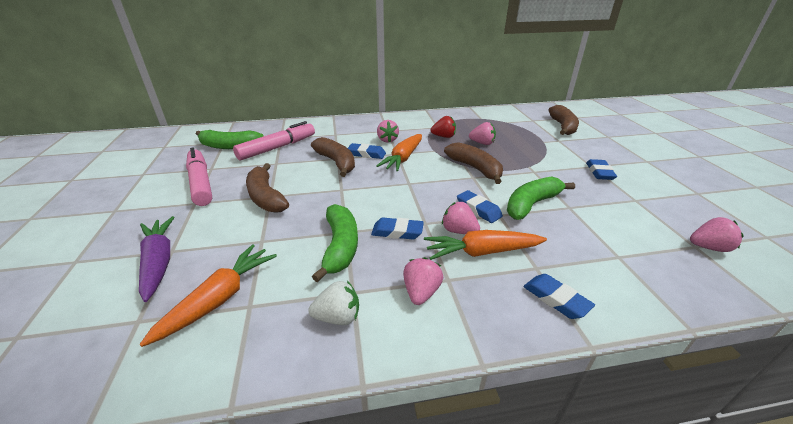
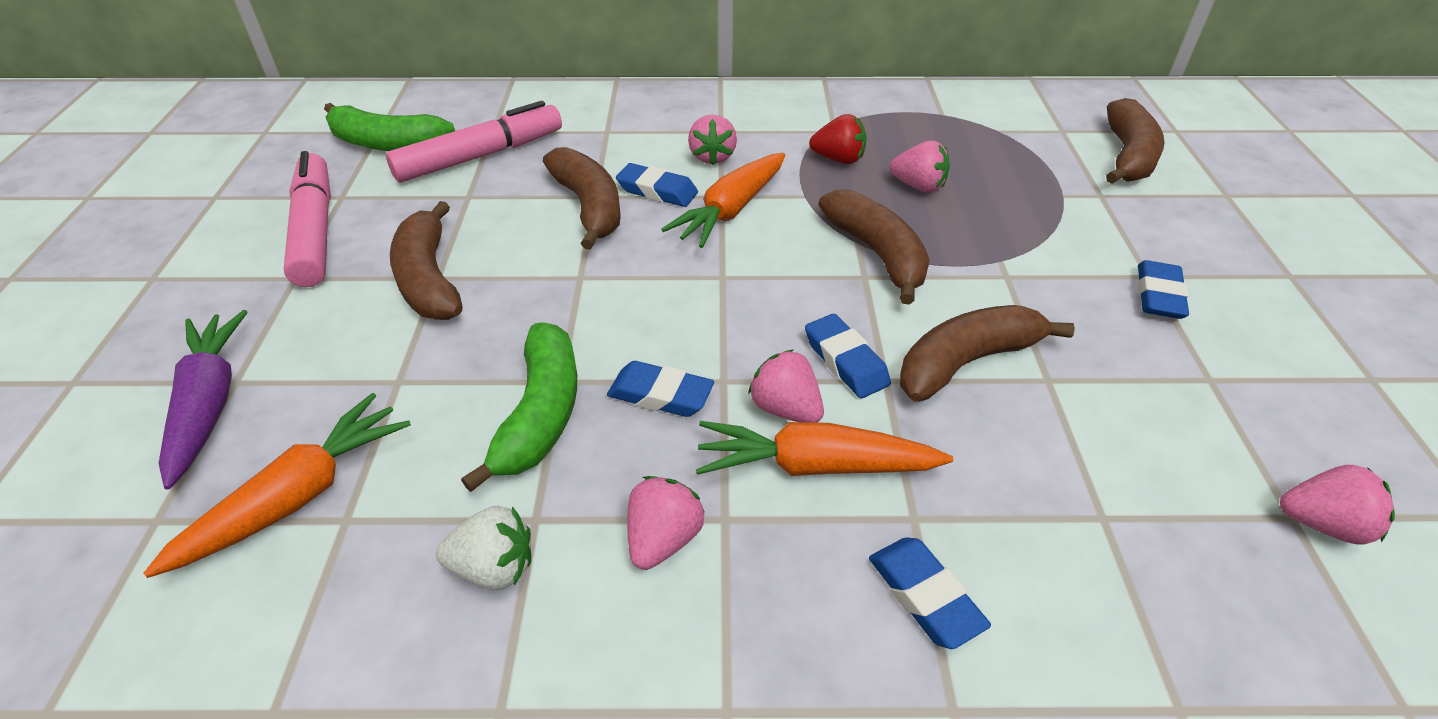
camera: 10 degrees right, 10 degrees up
green banana [507,176,575,220] -> brown banana [900,305,1075,402]

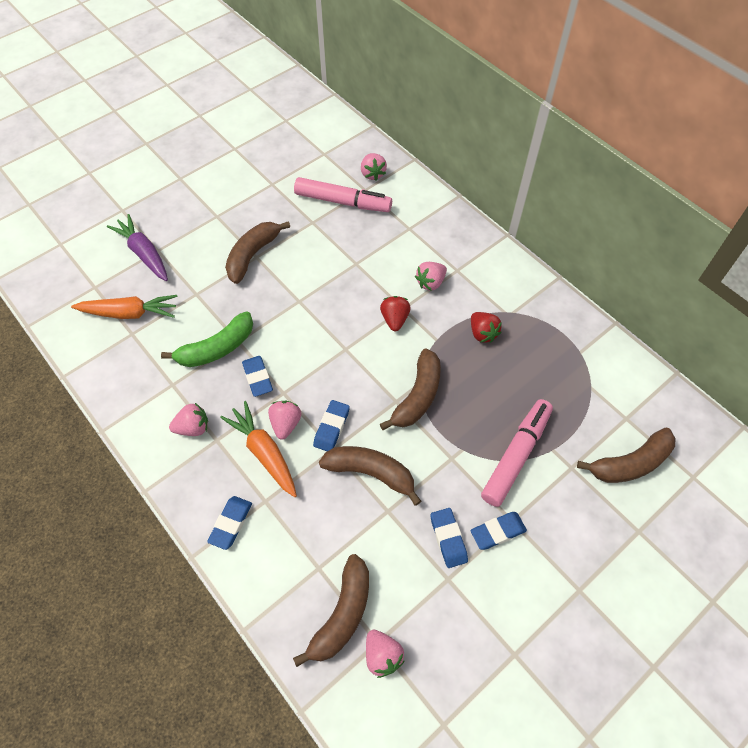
camera: 50 degrees right, 15 degrees up
purple carrot [159,310,247,490] -> purple carrot turned 75 degrees counterclockwise [107,214,168,281]
pink marker [284,151,331,287] -> pink marker moved to [481,399,553,507]
green banana [324,103,455,151] -> none
white strawberry [436,506,531,590] -> none
brown banana [543,147,621,250] -> brown banana moved to [293,554,369,667]
blue eraser [616,163,698,207] -> blue eraser moved to [431,508,468,568]
orange carrot [661,153,785,248] -> red strawberry [380,296,411,331]
pink strawberry [889,141,950,193] -> pink strawberry moved to [361,153,387,181]

